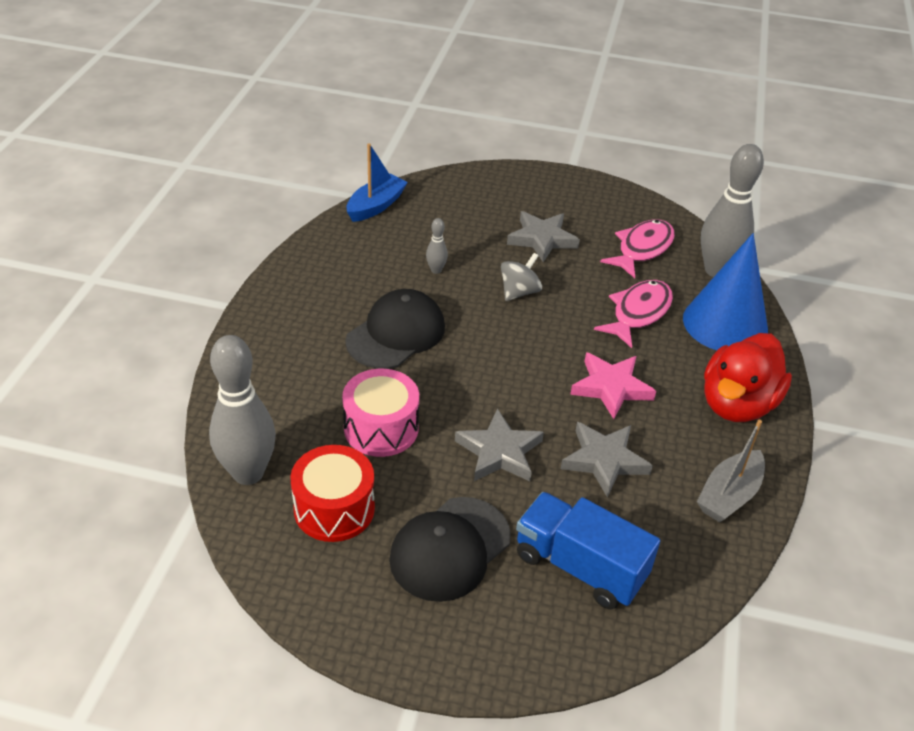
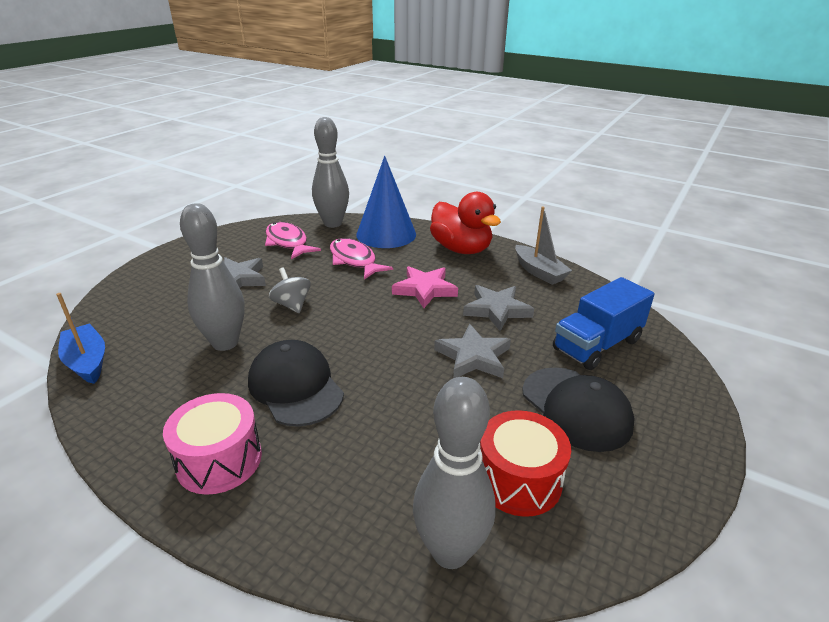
camera: 70 degrees left, 10 degrees down
pink drum [342,369,419,457] -> pink drum moved to [163,393,262,495]
grey bowling pin [426,218,448,274] -> grey bowling pin [180,203,244,351], size x2.34

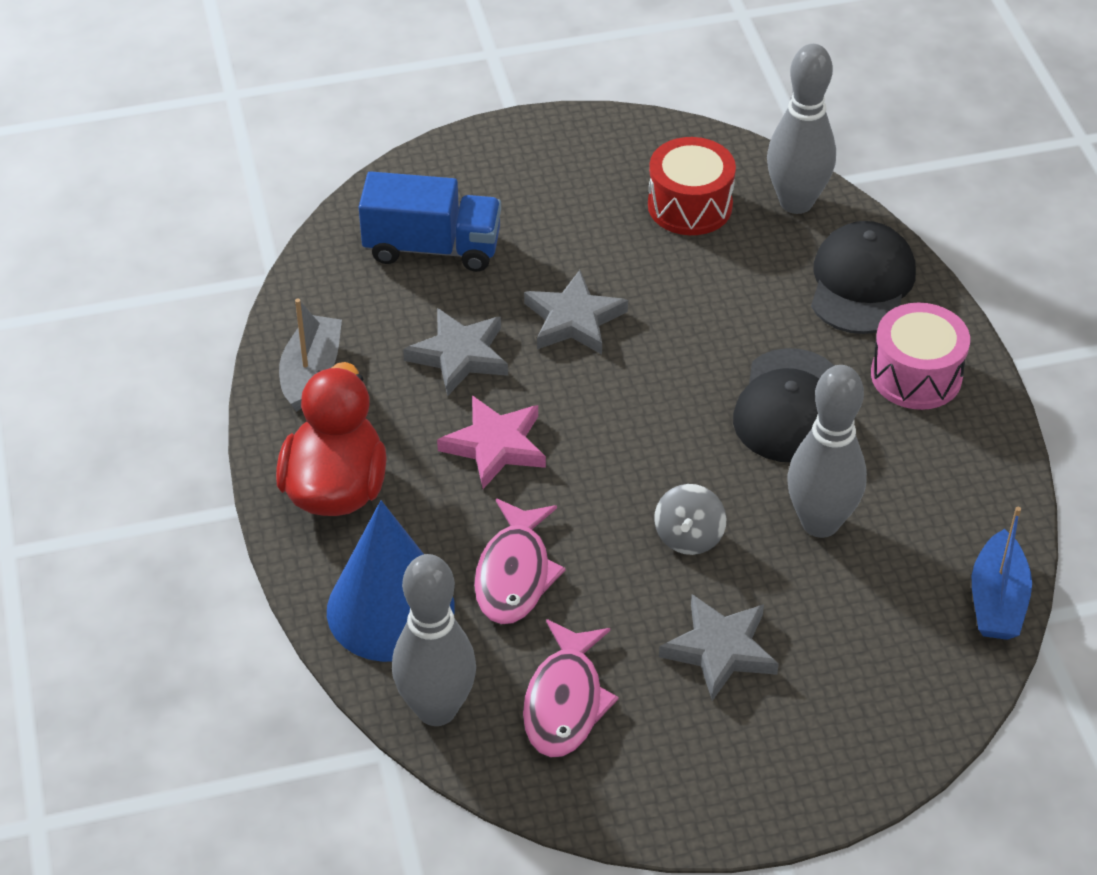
camera: 135 degrees left, 15 degrees up
black cap [522,367,635,452] -> black cap moved to [811,221,916,334]

